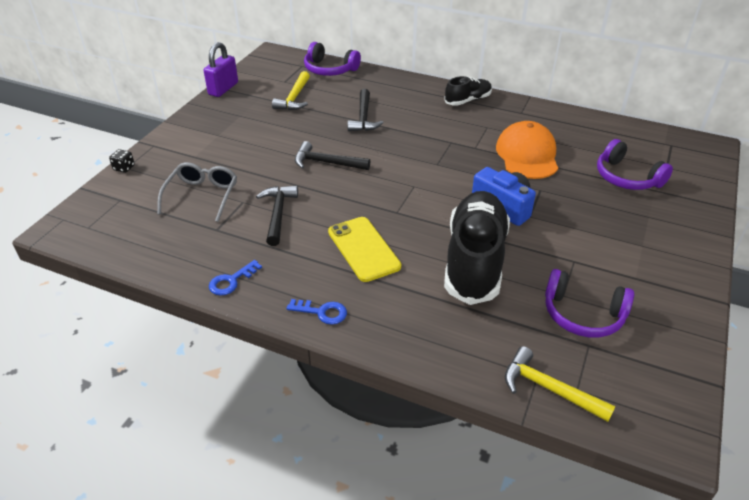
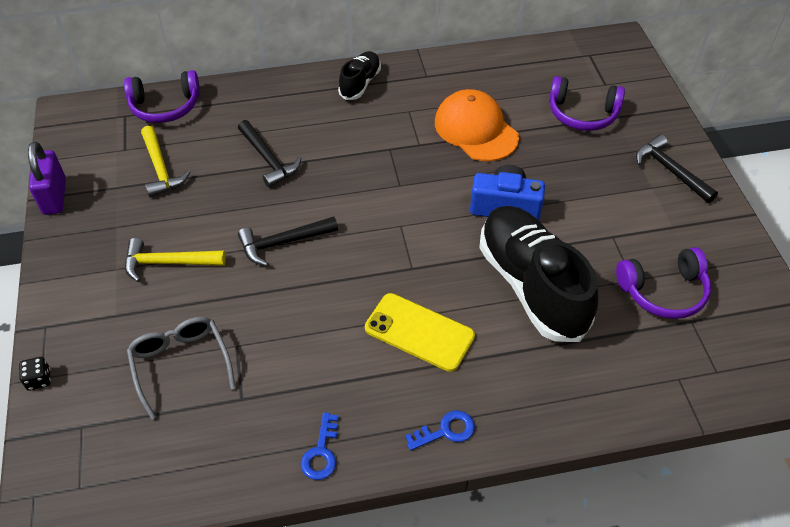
camera: 35 degrees left, 10 degrees up
black hammer [256,185,298,246] -> black hammer moved to [636,135,718,203]
yellow hammer [505,346,616,422] -> yellow hammer moved to [125,238,226,282]

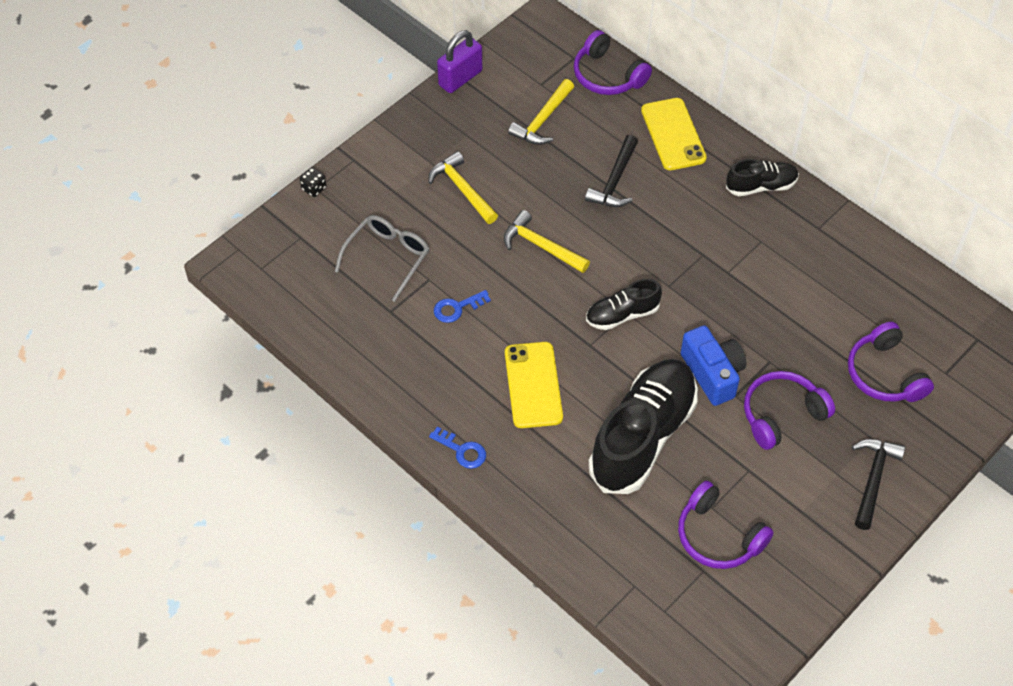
camera: 55 degrees right, 5 degrees up
black hammer [238,216,338,266] -> yellow hammer [504,210,590,273]
blue key [301,412,339,480] -> blue key moved to [434,290,491,323]
orange cap [435,89,519,161] -> none
none -> black shoe [586,279,662,330]
none -> yellow phone [641,98,707,170]
none -> purple headphones [744,371,835,450]

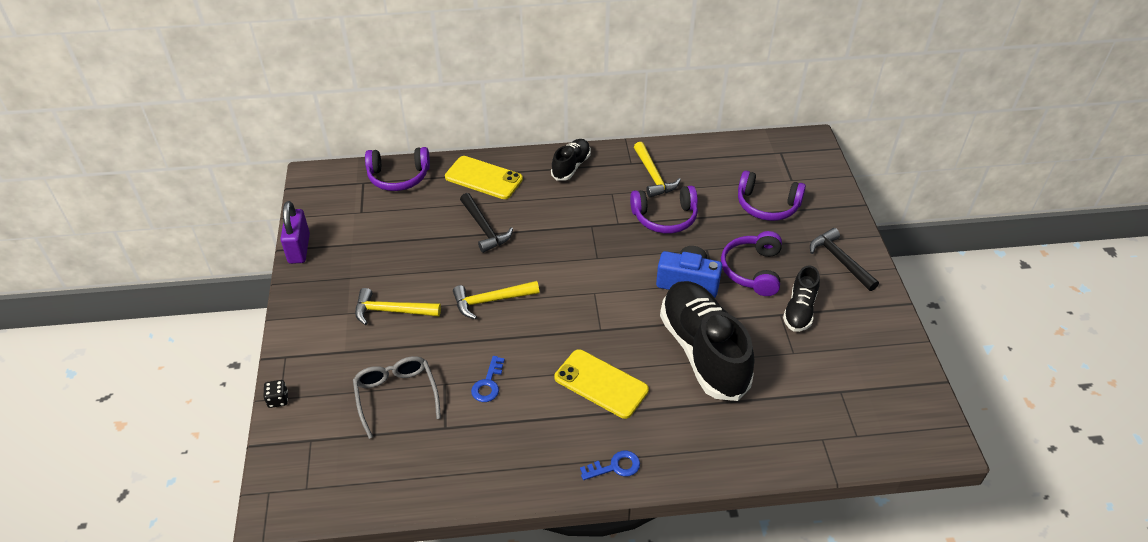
camera: 50 degrees left, 10 degrees down
yellow hammer [508,79,574,145] -> yellow hammer moved to [634,142,681,198]
black shoe [586,279,662,330] -> black shoe moved to [783,265,820,332]
purple headphones [678,481,774,569] -> purple headphones moved to [630,186,698,233]

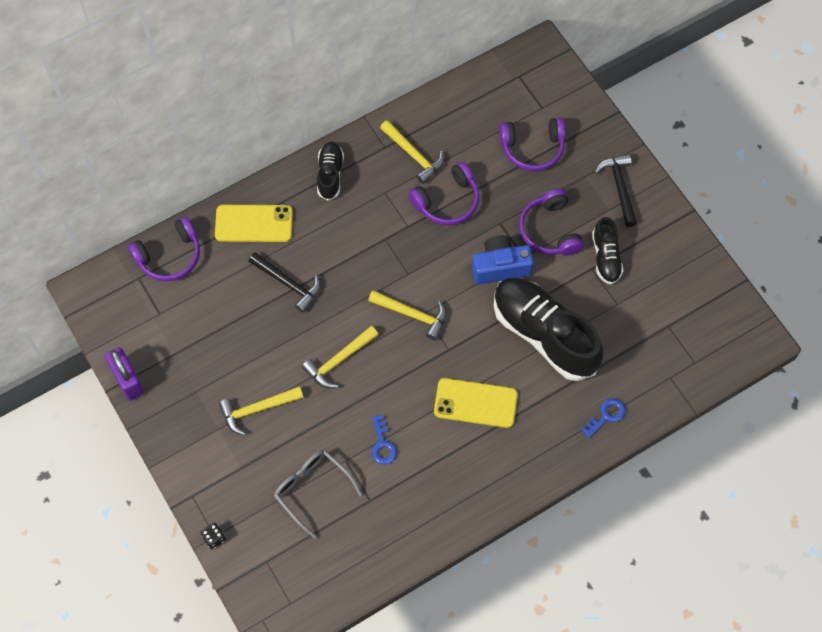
camera: 25 degrees left, 20 degrees up
blue key [580,451,640,480] -> blue key moved to [581,398,625,438]
black hammer [810,228,879,291] -> black hammer turned 45 degrees clockwise [595,154,637,227]
none -> yellow hammer [368,290,446,340]

